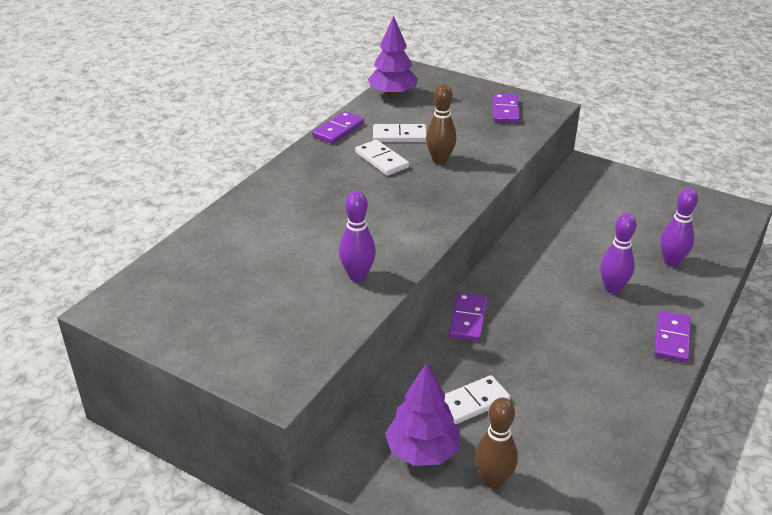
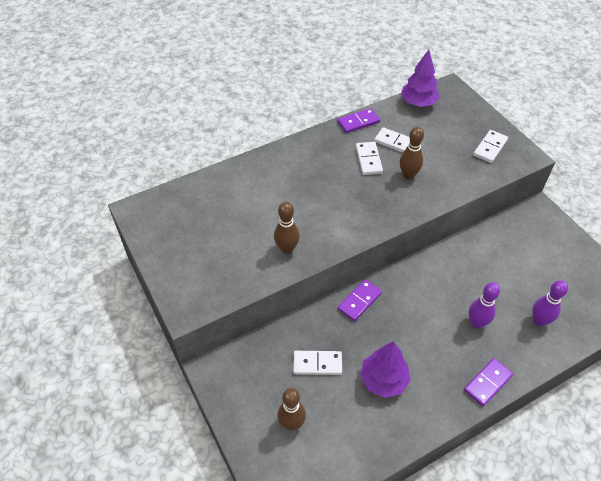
camera: 30 degrees right, 15 degrees up
purple bowling pin [339,191,376,282] -> brown bowling pin [274,202,300,254]
purple tree [385,363,460,466] -> purple tree moved to [360,341,411,398]
purple domino [493,94,520,123] -> white domino [473,130,508,163]

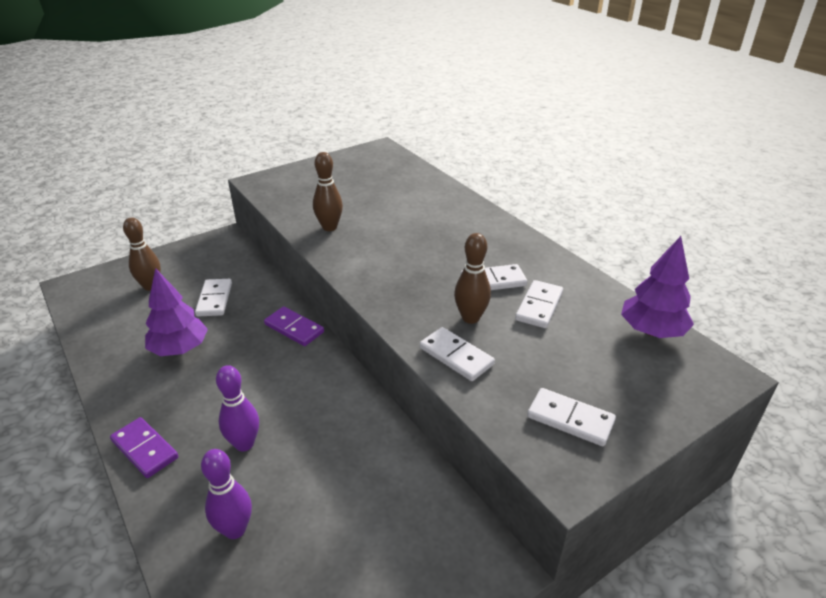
camera: 85 degrees right, 15 degrees down
purple domino [337,108,380,133] -> none
none -> white domino [420,327,495,381]

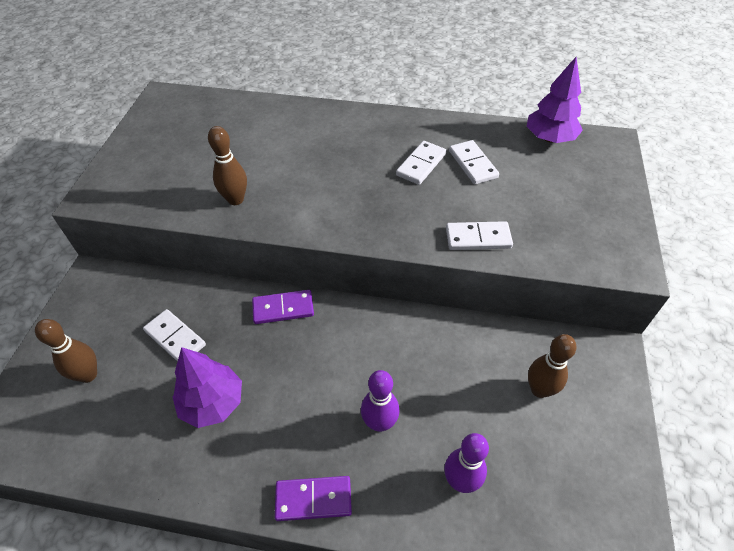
camera: 45 degrees left, 15 degrees up
brown bowling pin [454,233,491,324] -> brown bowling pin moved to [528,334,577,398]
white domino [527,388,616,446] -> none

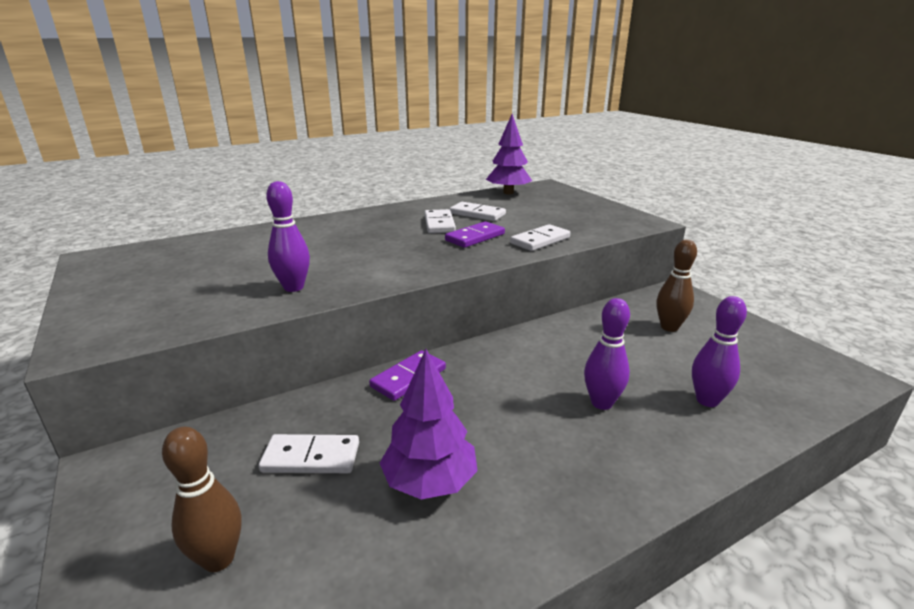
camera: 40 degrees left, 25 degrees down
brown bowling pin [208,126,247,205] -> purple bowling pin [266,181,310,292]
purple domino [275,476,352,521] -> purple domino moved to [445,221,505,248]

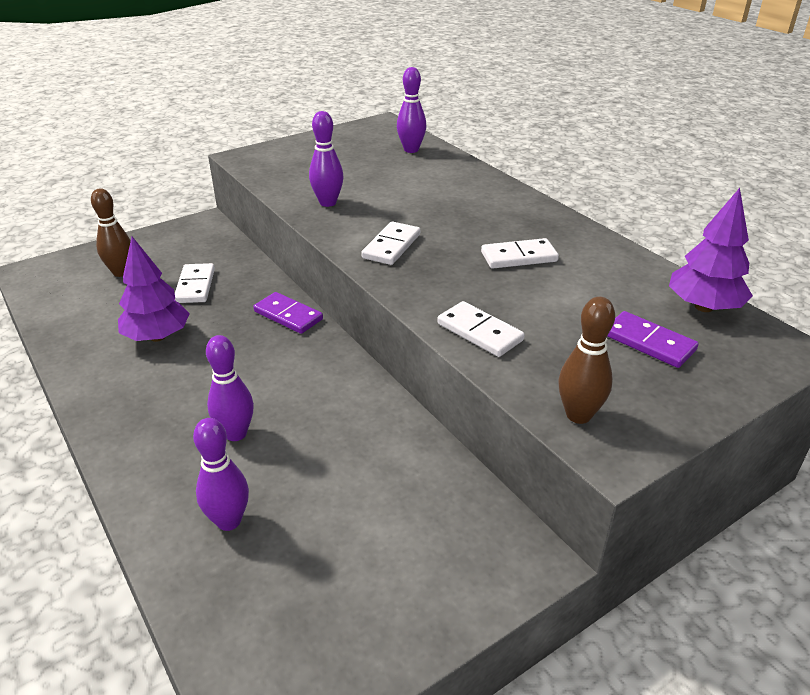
camera: 85 degrees right, 10 degrees up
purple domino [445,221,505,248] -> purple domino moved to [607,311,699,368]
white domino [450,202,506,221] -> white domino moved to [361,221,420,265]
brown bowling pin [657,240,697,332] -> brown bowling pin moved to [558,297,615,424]
none -> purple bowling pin [397,67,426,153]

